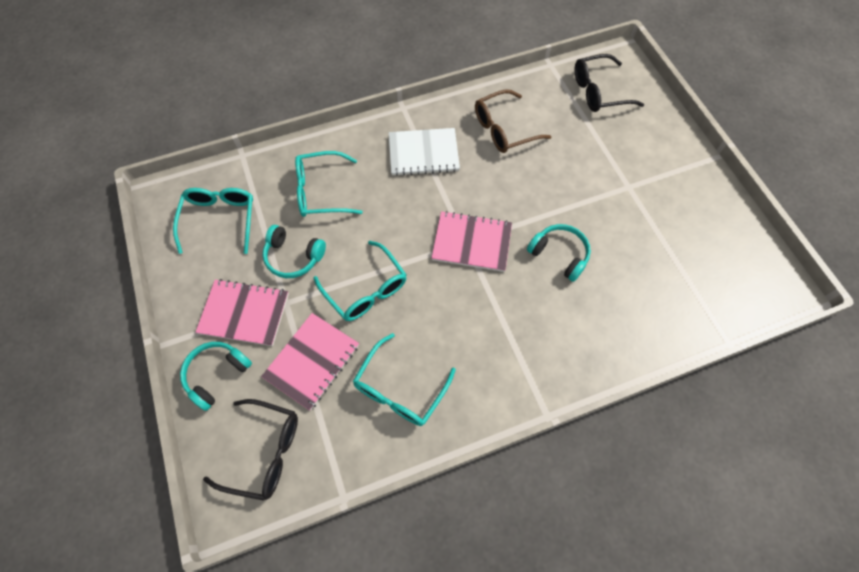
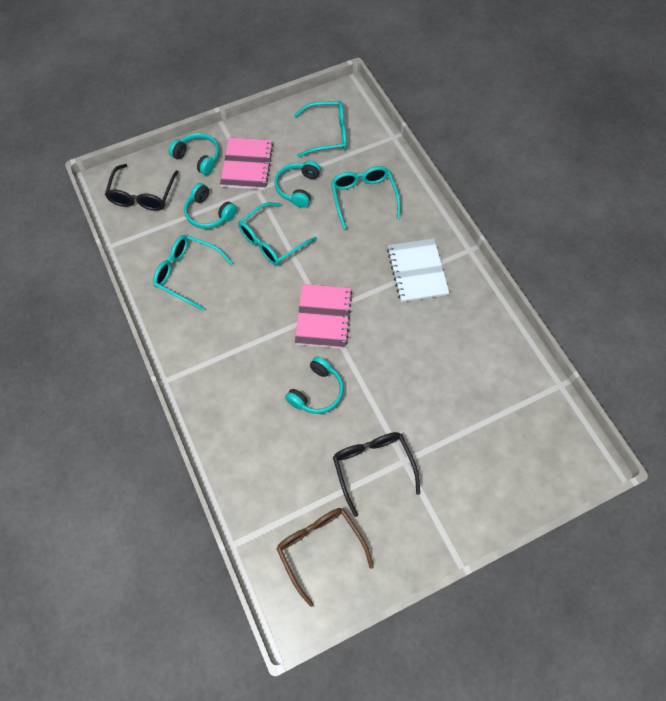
camera: 85 degrees right, 0 degrees up
pink notebook [261,313,359,411] -> turquoise headphones [184,183,237,229]
brown glasses [475,89,552,153] -> brown glasses moved to [276,508,374,607]
black glasses [574,54,644,112] -> black glasses moved to [333,432,420,517]

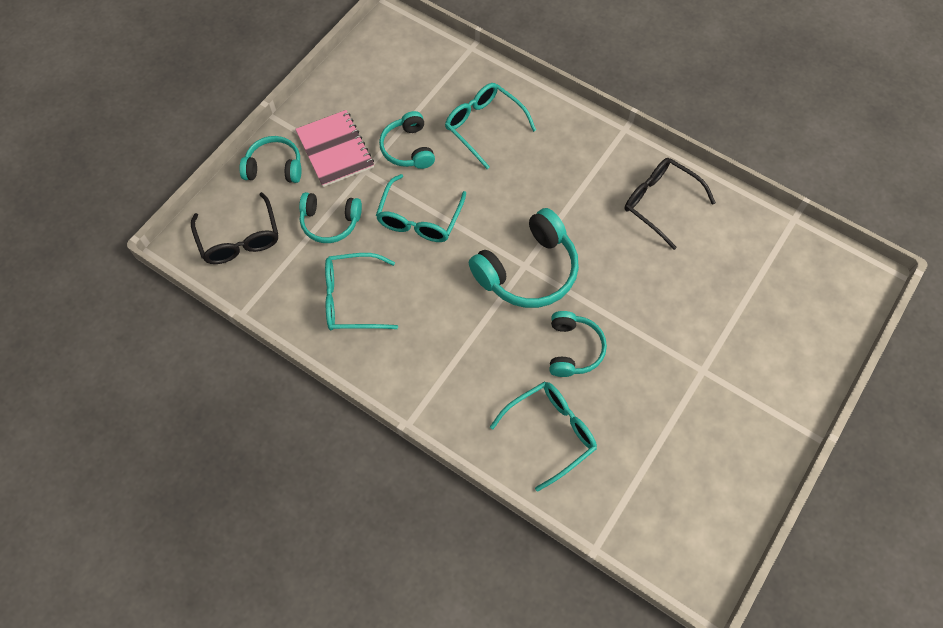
camera: 30 degrees left, 0 degrees up
brown glasses [276,508,374,607] -> none
turquoise glasses [294,101,347,157] -> turquoise glasses moved to [490,381,597,492]
pink notebook [295,284,352,349] -> turquoise headphones [469,208,579,308]
black glasses [333,432,420,517] -> black glasses moved to [625,158,716,250]
white notebook [387,239,449,302] -> none

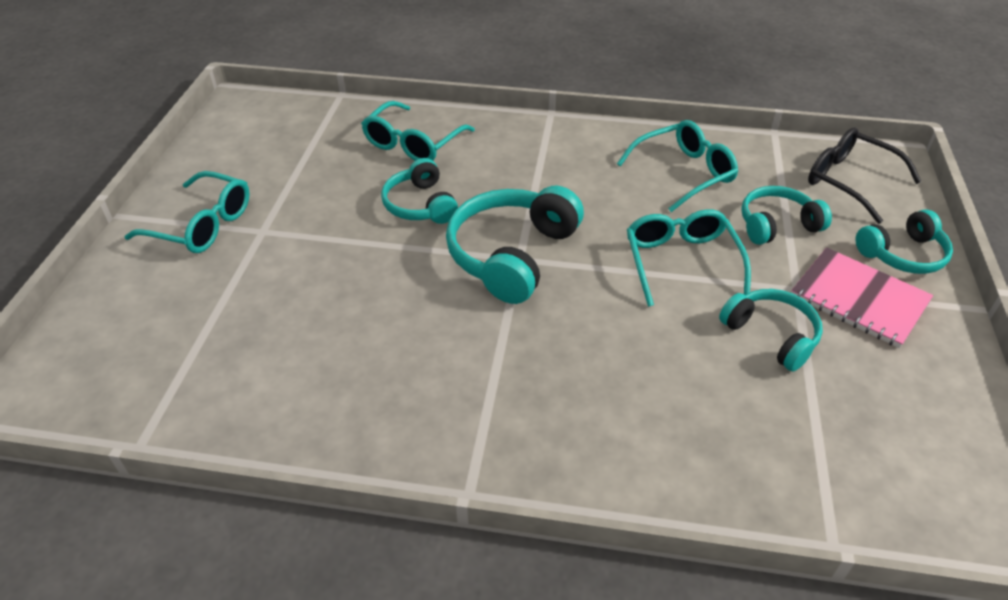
camera: 155 degrees right, 20 degrees down
turquoise glasses [445,83,536,169] -> turquoise glasses moved to [124,171,250,253]
black glasses [625,158,716,250] -> none

